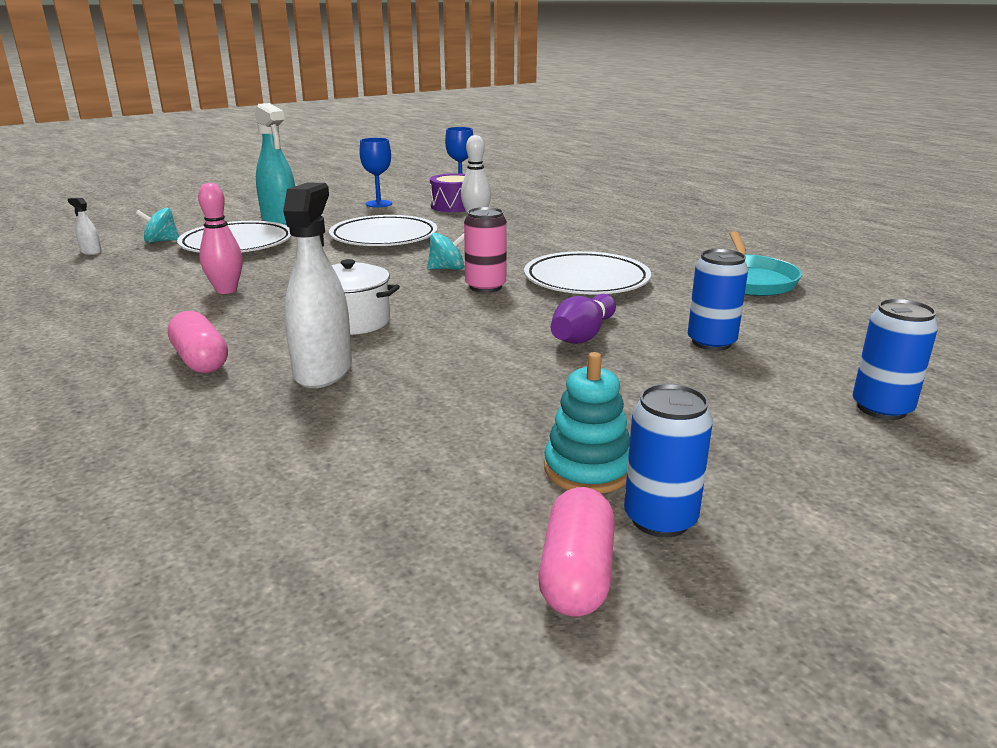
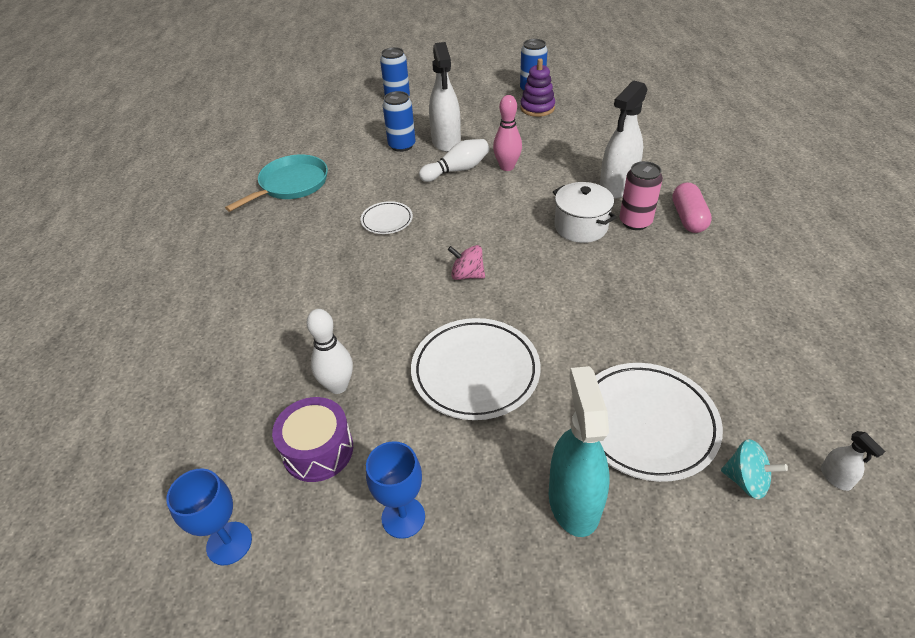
camera: 145 degrees left, 20 degrees up
pink bowling pin [198,183,243,294] -> pink bowling pin moved to [493,95,522,171]
turquoise spinning top [427,233,464,270] -> pink spinning top [448,245,485,280]
pink can [464,207,507,293] -> pink can moved to [620,161,663,230]
white plate [524,251,651,294] -> white plate [360,201,413,234], size x0.52
pink capsule [538,487,615,616] -> none
turquoise stacking toy [544,352,630,493] -> purple stacking toy [520,58,555,117]
purple bowling pin [551,294,616,344] -> white bowling pin [419,139,490,182]
none -> white spray bottle [429,42,461,152]

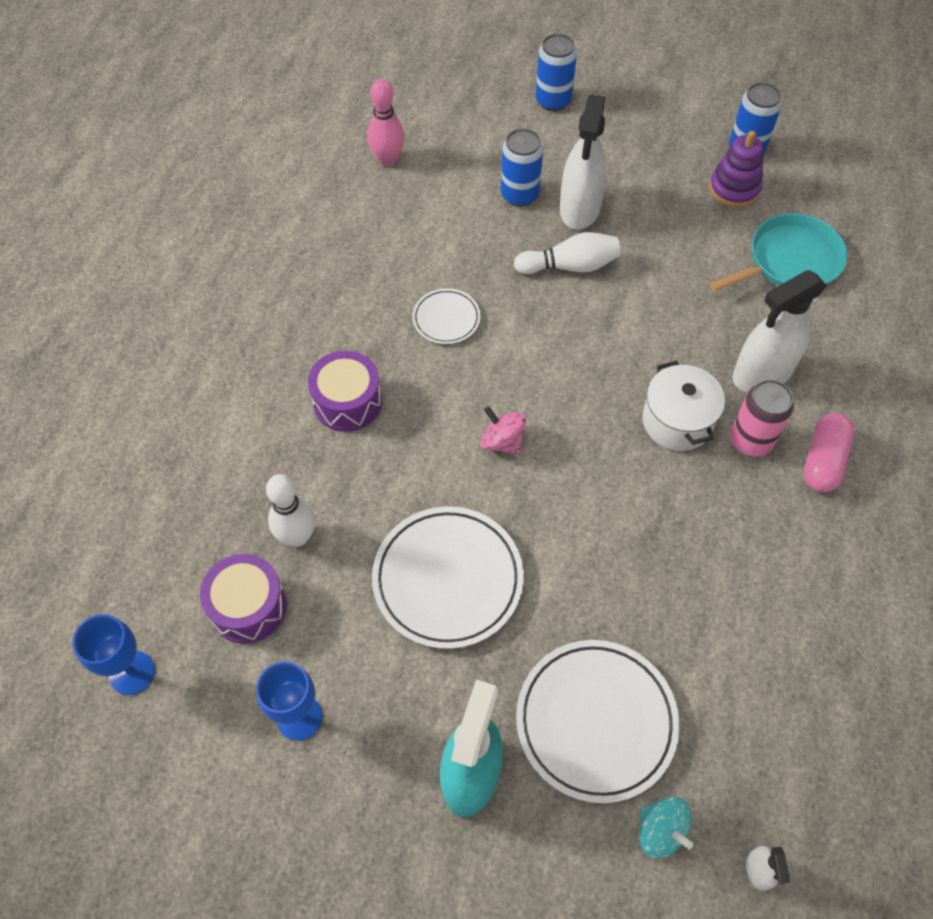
camera: 20 degrees right, 15 degrees up
turquoise pan [225,155,328,212] -> turquoise pan moved to [709,213,848,292]
pink bowling pin [493,95,522,171] -> pink bowling pin moved to [367,79,405,166]
none -> purple drum [308,350,382,432]

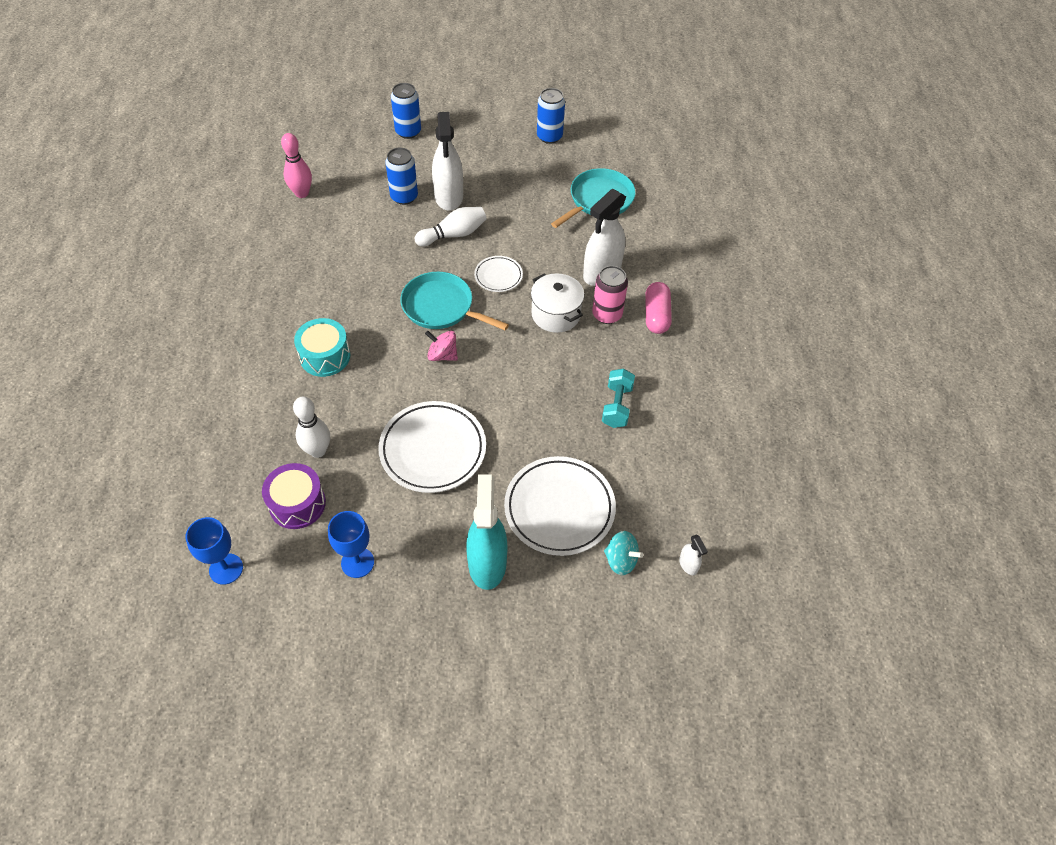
camera: 20 degrees left, 5 degrees down
purple drum [308,350,382,432] -> turquoise drum [294,318,351,377]
white plate [412,288,481,344] -> white plate moved to [474,256,523,292]
purple stacking toy [709,131,763,208] -> none
none -> turquoise pan [400,272,509,330]
none -> turquoise dumbbell [602,368,635,428]

